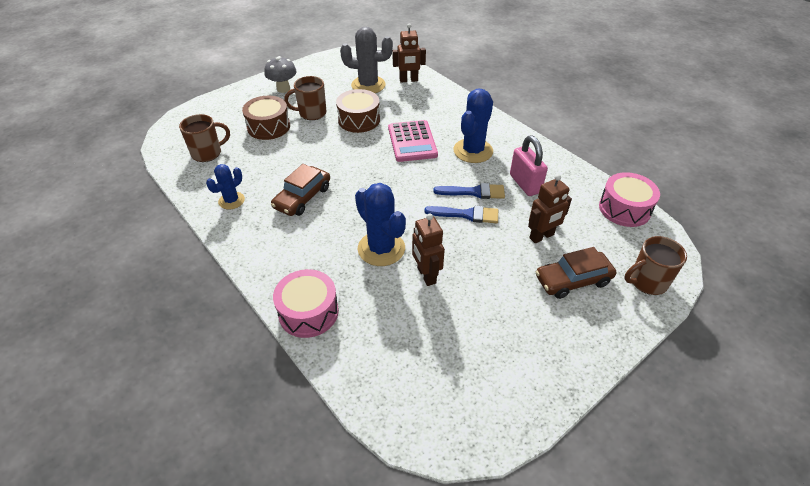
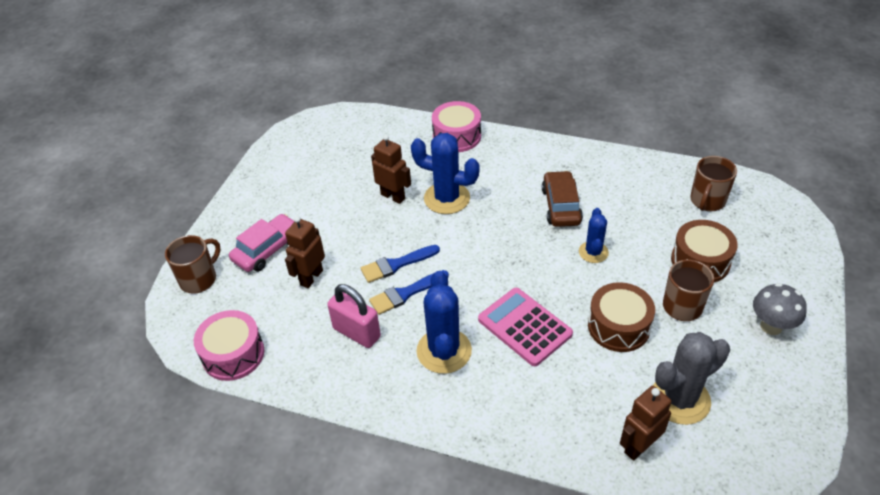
camera: 150 degrees right, 0 degrees up
blue cactus [206,164,245,209] -> blue cactus moved to [579,208,609,263]
brown car [536,247,616,299] -> pink car [229,214,295,272]

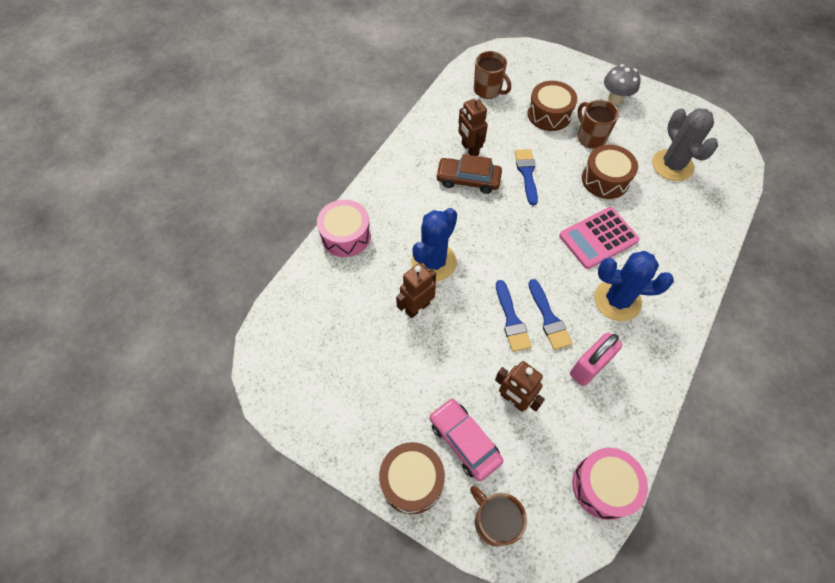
camera: 80 degrees left, 15 degrees up
blue cactus [579,208,609,263] -> blue brush [515,149,538,205]
brown robot [620,386,671,461] -> brown robot moved to [458,95,488,156]
none -> brown drum [379,442,445,514]

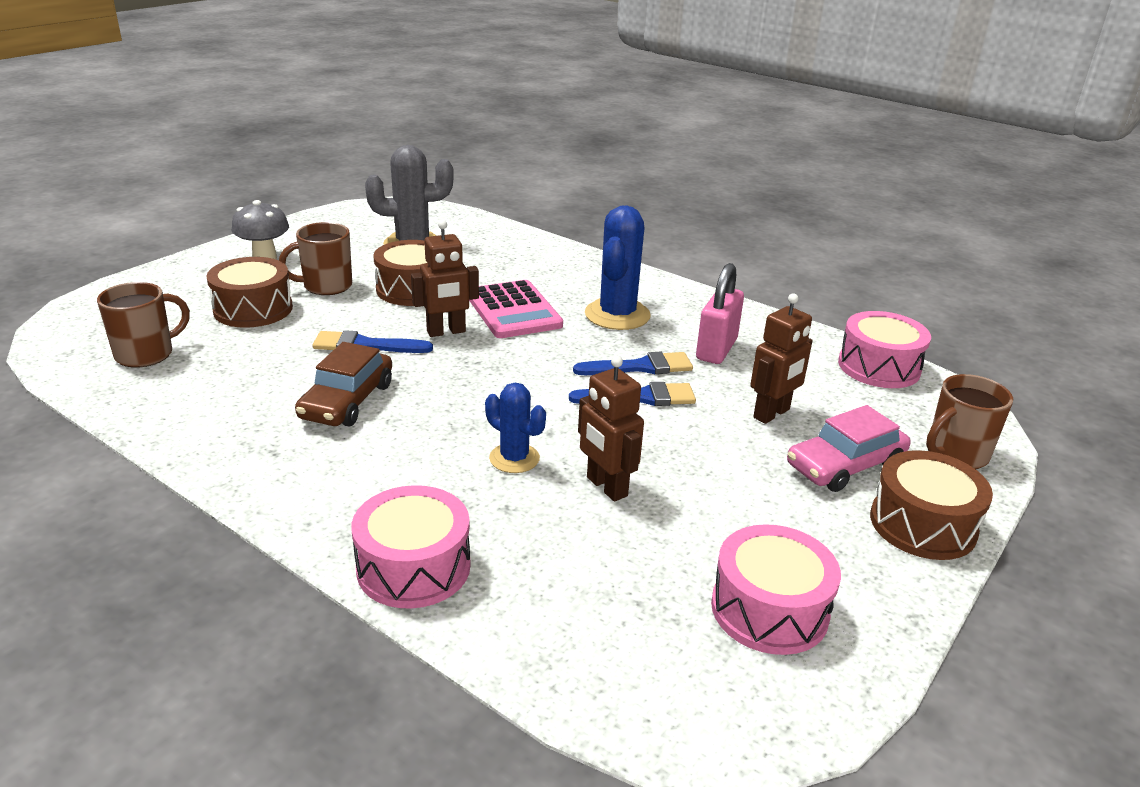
camera: 85 degrees left, 30 degrees down
blue cactus [411,208,457,281] -> blue cactus [485,383,546,473], size x0.59
brown robot [458,95,488,156] -> brown robot moved to [411,220,479,337]
pink padlock [570,333,622,386] -> pink padlock turned 60 degrees clockwise [696,263,744,364]
none -> pink drum [711,524,841,655]

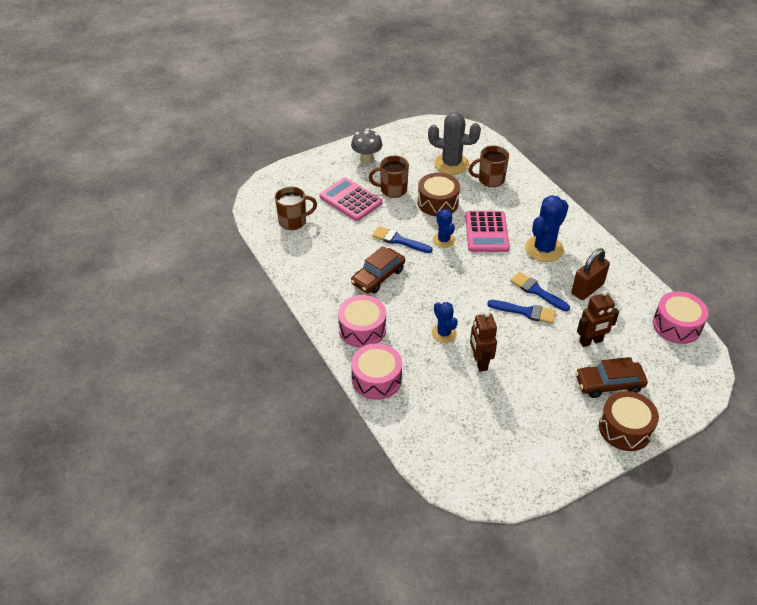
camera: 25 degrees right, 15 degrees up
brown drum [206,257,293,328] -> pink calculator [319,177,383,221]
brown robot [411,220,479,337] -> blue cactus [433,209,455,248]
blue brush [573,352,693,375] -> blue brush turned 150 degrees counterclockwise [510,272,570,312]
pink padlock [696,263,744,364] -> brown padlock [571,248,610,300]
pink drum [711,524,841,655] -> pink drum moved to [338,295,386,348]
pink car [787,405,911,492] -> brown car [575,357,648,398]
brown mug [926,374,1013,469] -> brown mug moved to [469,146,509,187]

